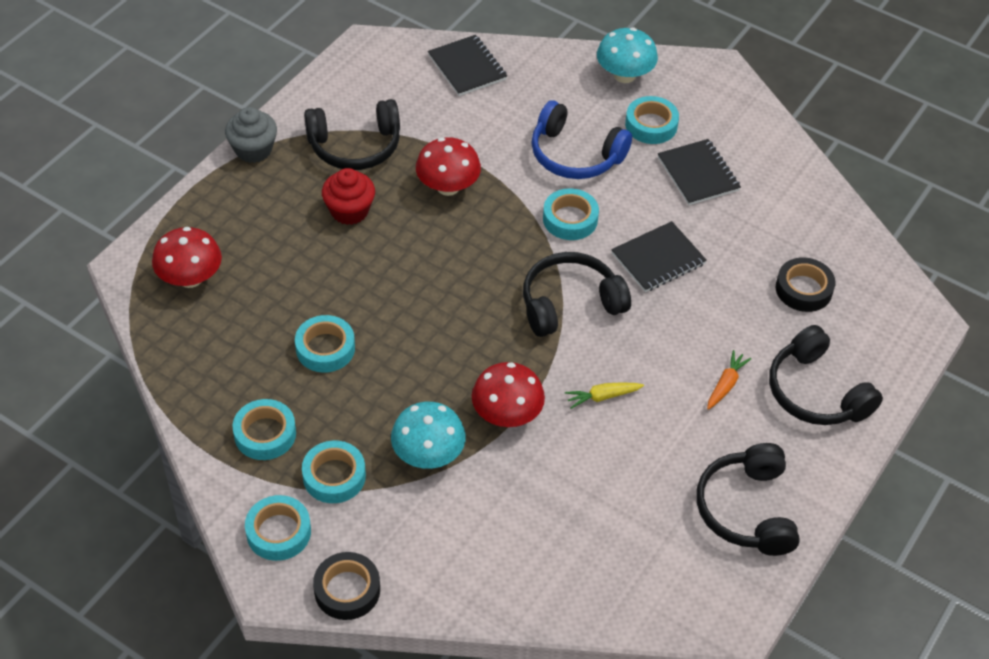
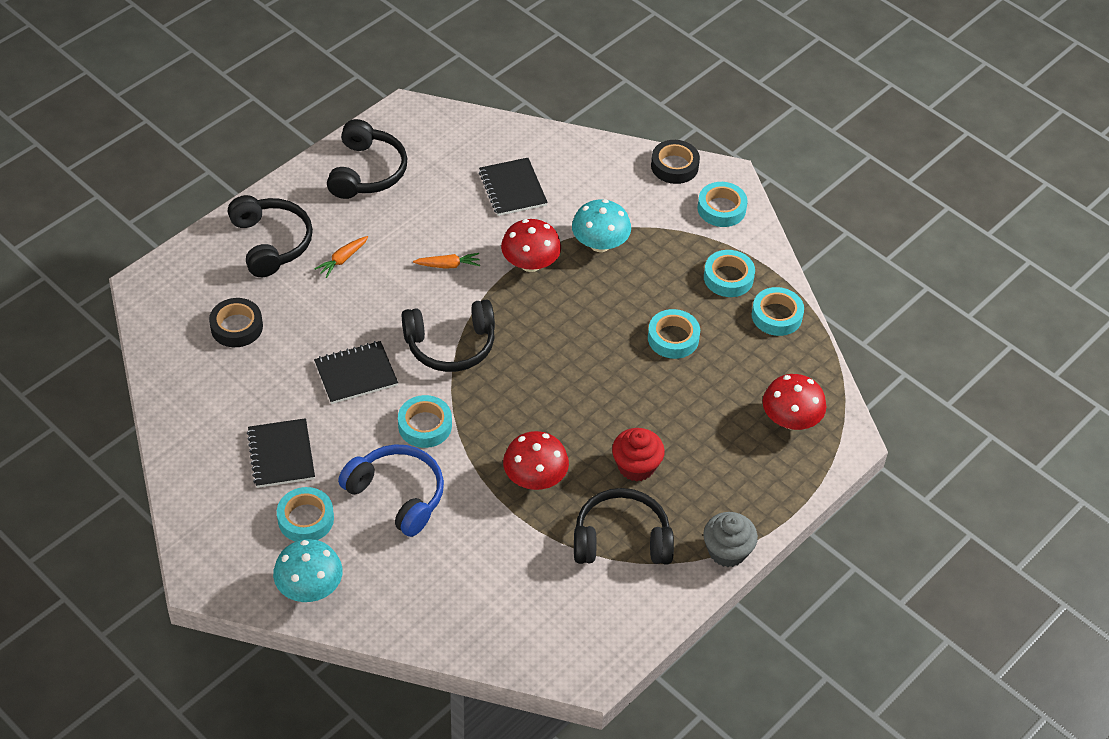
camera: 170 degrees left, 0 degrees up
turquoise tape [302,441,366,503] -> turquoise tape moved to [752,287,804,336]
black notebook [428,35,507,96] -> black notebook moved to [479,158,548,216]
yellow carrot [565,382,644,409] -> orange carrot [413,253,480,269]

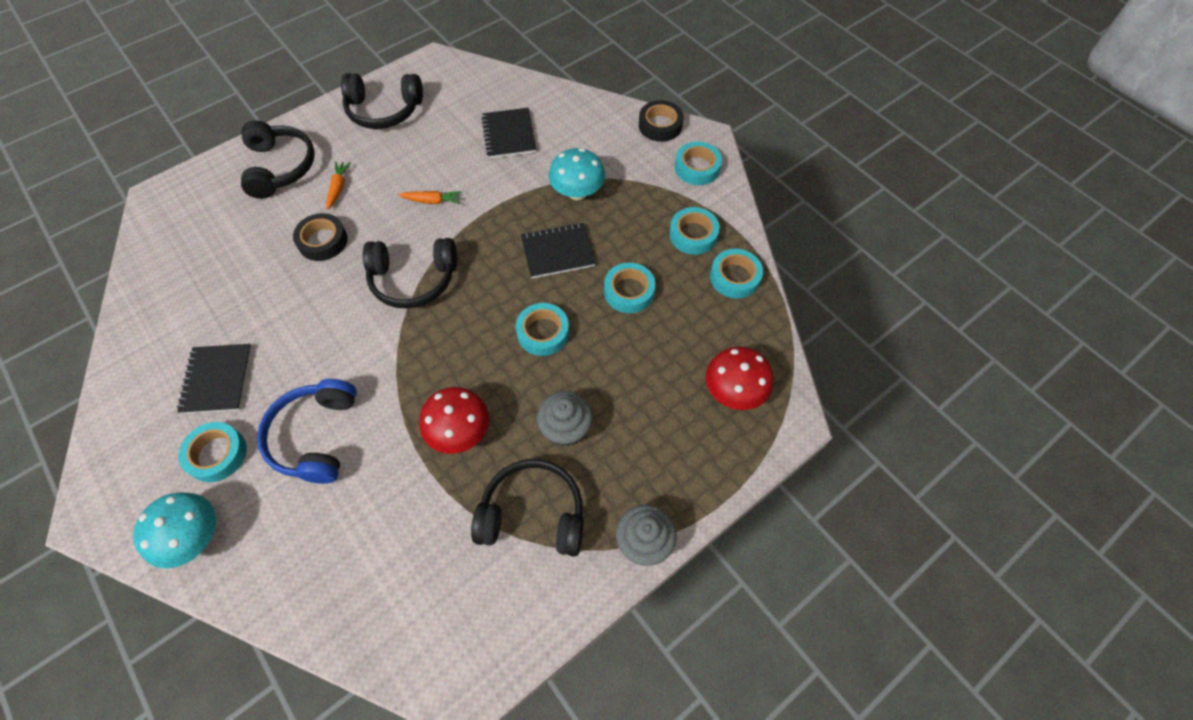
camera: 10 degrees right, 10 degrees up
black tape [209,298,263,347] -> black tape moved to [293,213,348,261]
orange carrot [314,236,368,278] -> orange carrot turned 135 degrees clockwise [326,162,351,210]
black notebook [314,341,398,404] -> black notebook moved to [521,222,596,279]
black headphones [327,119,407,199] -> black headphones turned 75 degrees clockwise [341,73,423,129]
blue headphones [338,444,444,537] -> blue headphones turned 135 degrees counterclockwise [257,379,357,484]
turquoise tape [398,395,452,448] -> turquoise tape moved to [516,303,569,356]
red mushroom [501,219,561,272] -> none
red cupcake [612,428,665,482] -> grey cupcake [537,392,593,446]

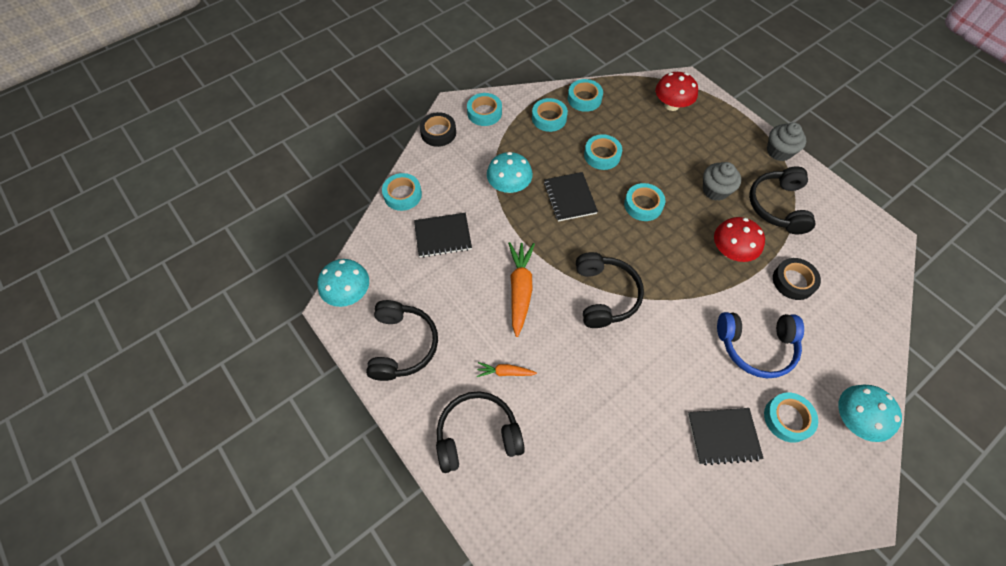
camera: 90 degrees left, 0 degrees up
black tape [293,213,348,261] -> black tape moved to [773,258,821,300]
orange carrot [399,191,462,204] -> orange carrot [508,242,535,337], size x1.88
none -> turquoise mushroom [317,259,369,307]
none -> turquoise tape [382,173,422,211]

